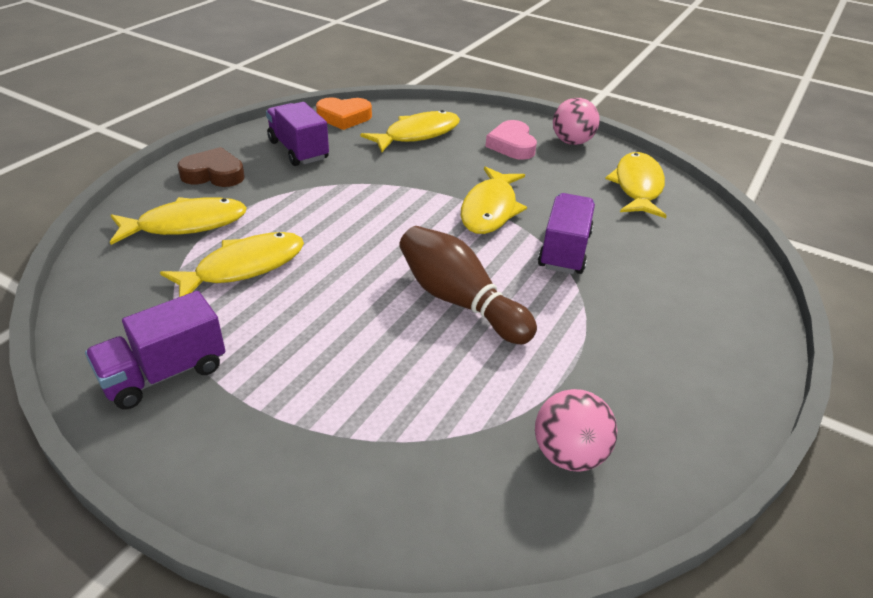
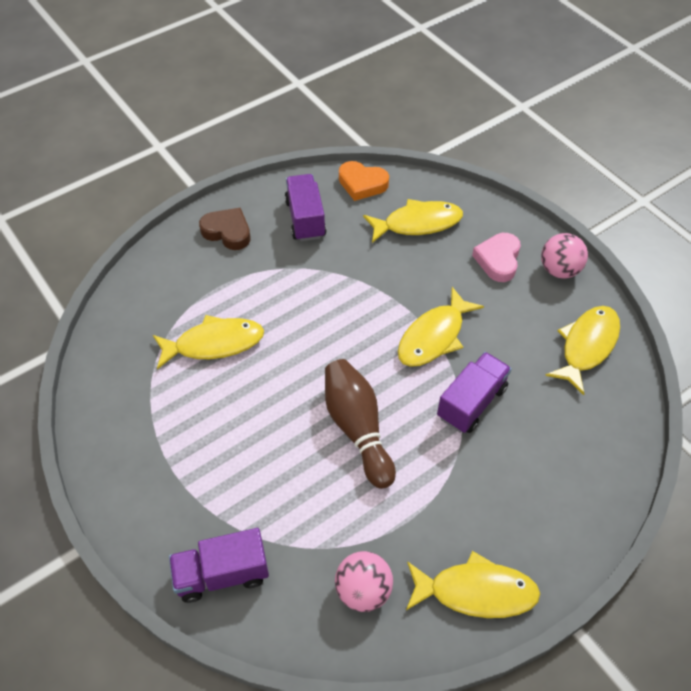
camera: 25 degrees right, 15 degrees up
purple truck [85,291,225,409] -> purple truck moved to [169,528,269,603]
yellow fish [110,197,247,245] -> yellow fish moved to [406,551,540,618]

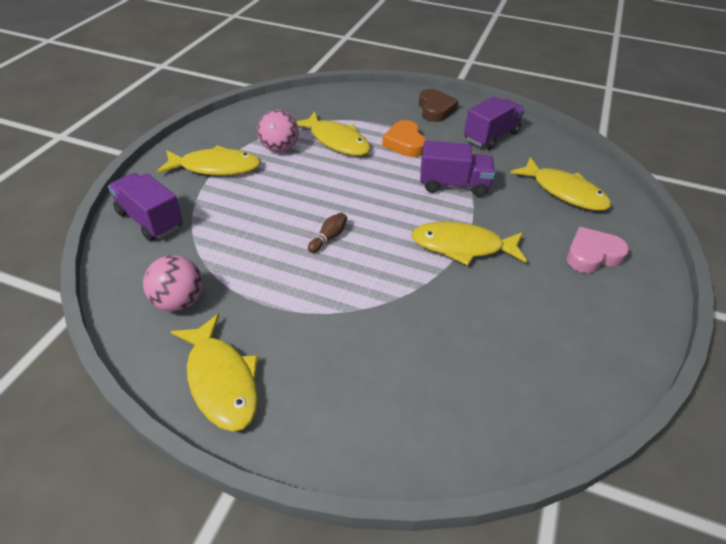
camera: 55 degrees right, 10 degrees down
brown bowling pin [325,359,396,489] -> brown bowling pin [308,213,347,253], size x0.42
orange heart [339,161,389,201] -> orange heart moved to [382,120,426,157]
purple truck [437,352,512,433] -> purple truck moved to [420,141,495,197]
pink ball [541,233,588,279] -> pink ball moved to [257,109,299,152]
yellow fish [545,306,620,395] -> yellow fish moved to [157,145,261,176]

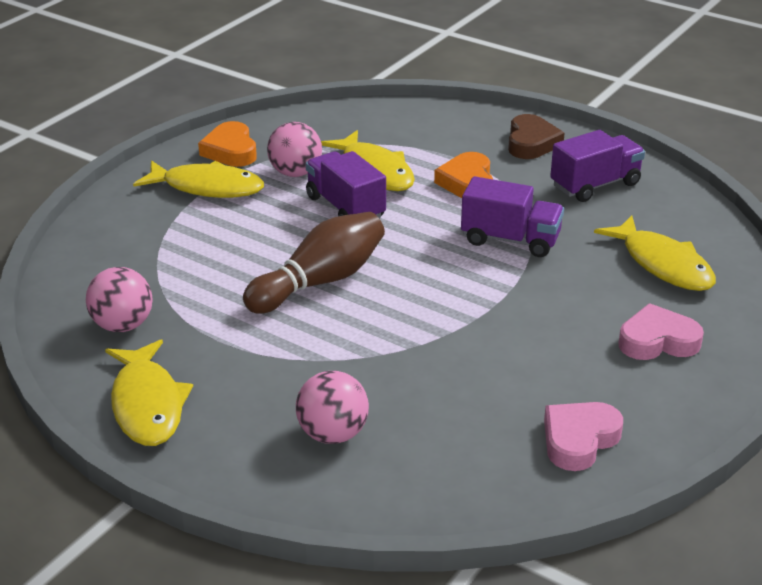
camera: 15 degrees right, 10 degrees down
purple truck [108,173,183,241] -> purple truck moved to [306,151,386,218]
brown bowling pin [308,213,347,253] -> brown bowling pin [243,212,385,314], size x2.37
yellow fish [411,221,527,266] -> none
none -> orange heart [198,121,257,167]
none -> pink ball [296,371,369,444]
none -> pink heart [544,402,623,471]

